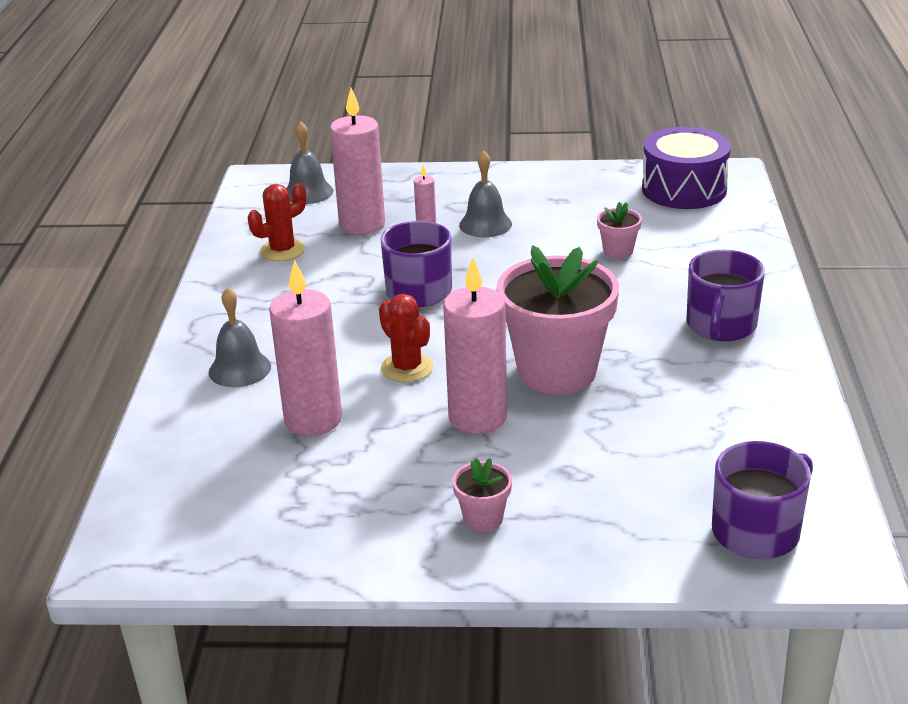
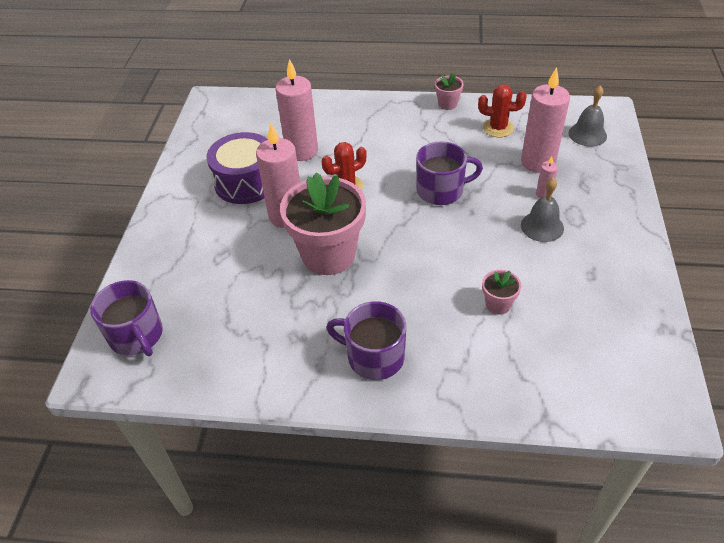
camera: 95 degrees right, 15 degrees up
grey bell [209,287,271,387] -> none
red cactus [248,183,306,261] -> red cactus turned 45 degrees counterclockwise [478,84,526,137]
pink flower pot [452,458,512,532] -> pink flower pot moved to [435,73,464,110]
purple drum [642,127,731,209] -> purple drum moved to [207,132,268,204]

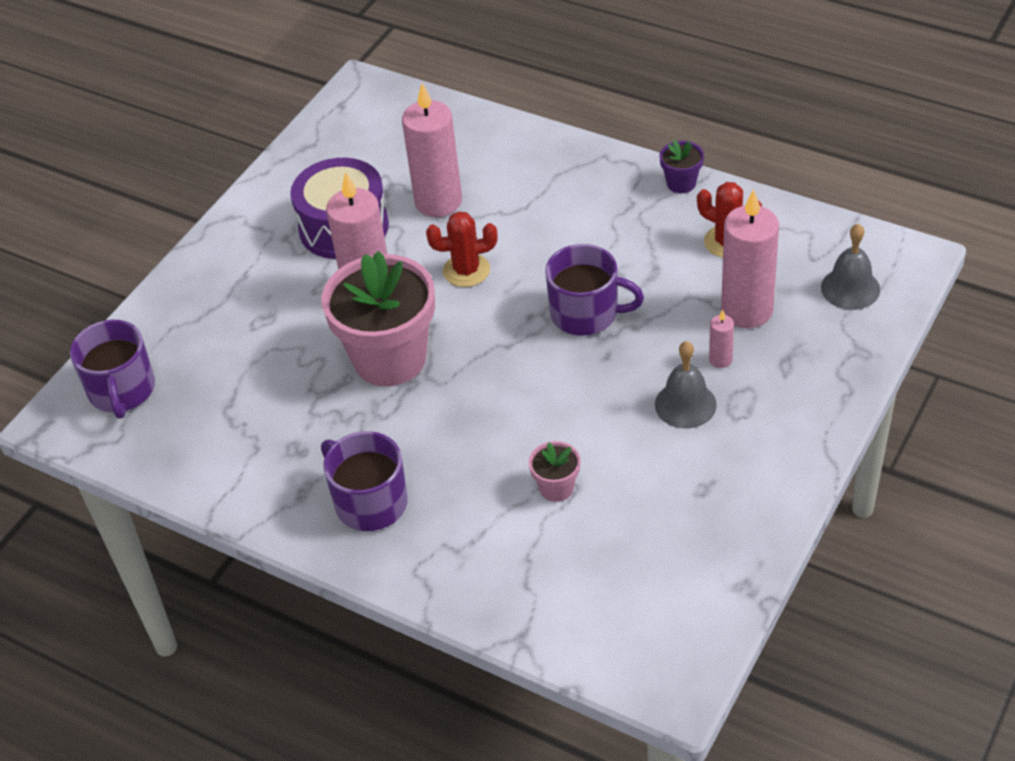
camera: 25 degrees right, 0 degrees up
pink flower pot [435,73,464,110] -> purple flower pot [660,140,704,193]

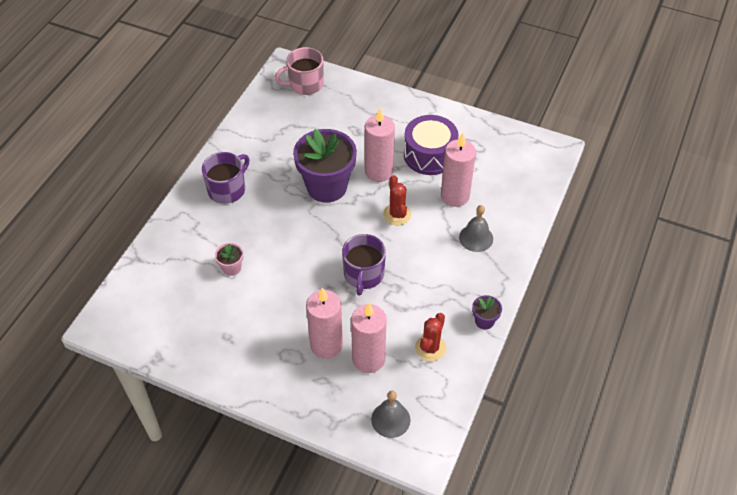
camera: 80 degrees right, 5 degrees up
purple mug [70,320,155,419] -> pink mug [275,47,324,95]
pink flower pot [322,251,435,386] -> purple flower pot [293,129,357,203]
grey bell [655,341,717,428] -> grey bell moved to [459,205,493,252]
pink candle [709,309,734,368] -> pink candle [306,288,343,359], size x2.29

